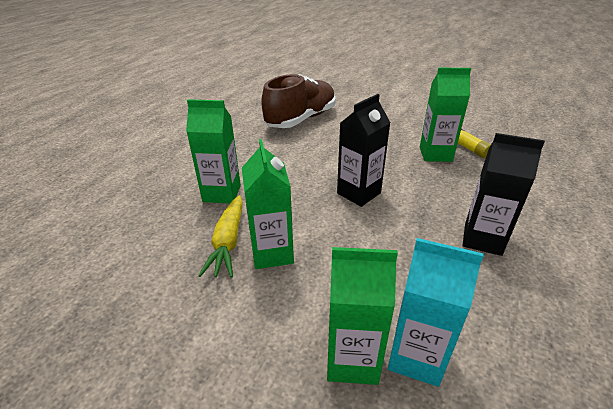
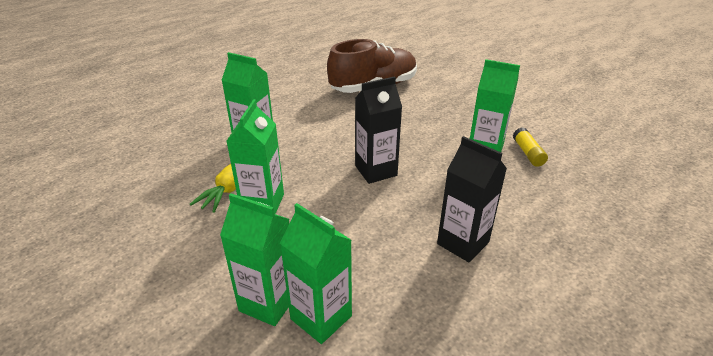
camera: 20 degrees right, 0 degrees up
turquoise carton [388,238,484,387] -> green carton [280,203,352,344]

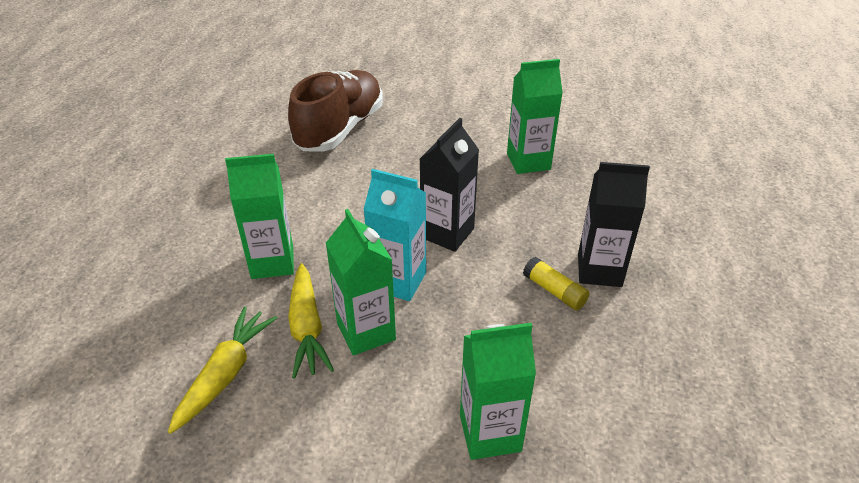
camera: 35 degrees left, 5 degrees up
green carton [280,203,352,344] -> none
yellow glue stick [513,127,548,167] -> yellow glue stick moved to [523,257,590,310]
none -> yellow carrot [168,307,277,434]
none -> turquoise carton [363,169,426,301]

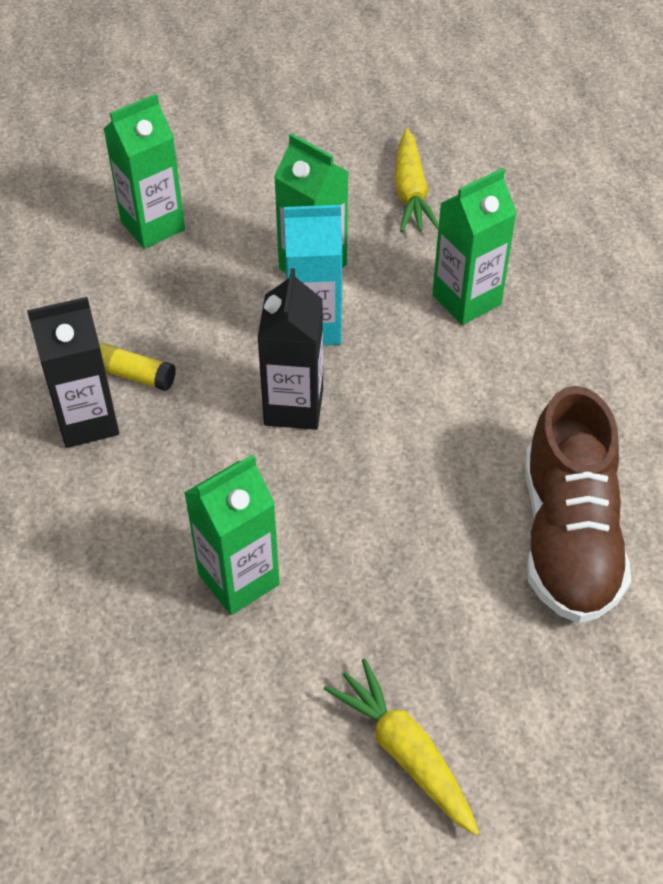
camera: 155 degrees right, 10 degrees up
yellow carrot [288,263,334,379] -> yellow carrot moved to [324,658,479,836]

